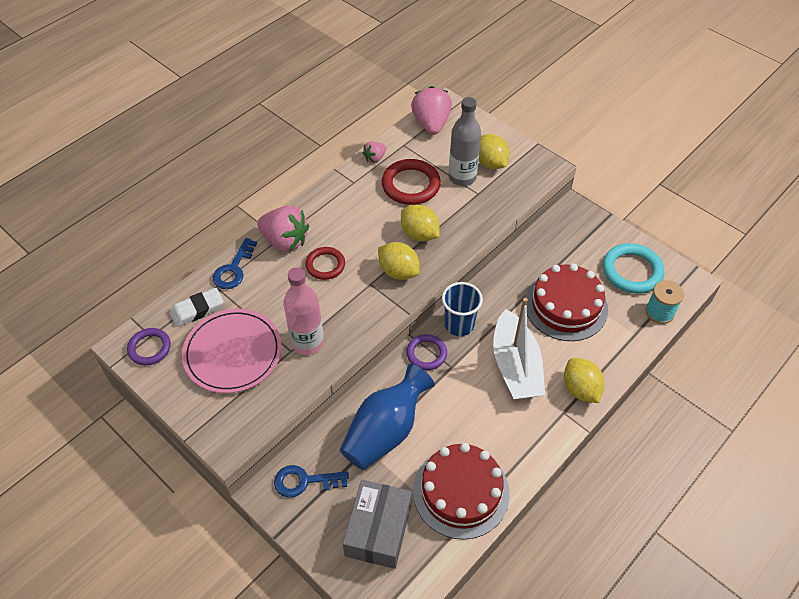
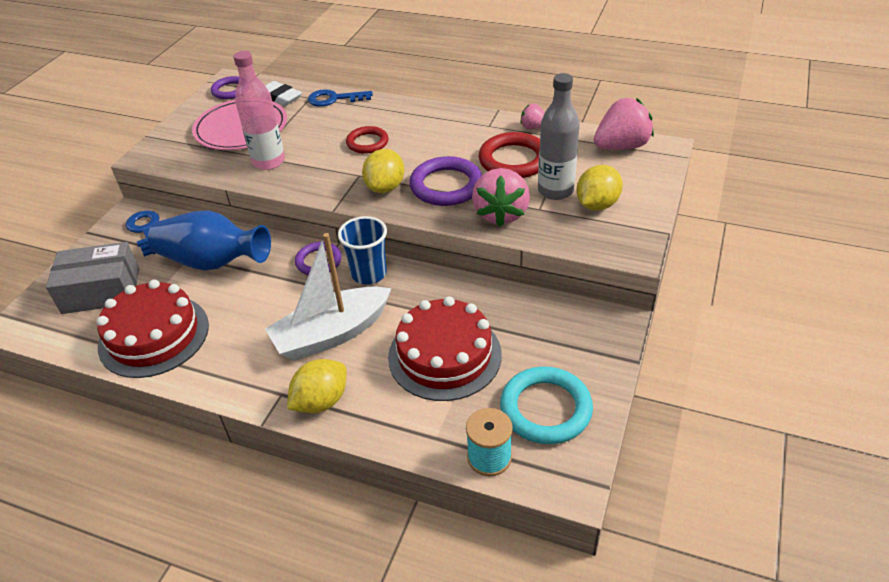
camera: 70 degrees right, 10 degrees down
pink strawberry [257,206,309,252] -> pink strawberry moved to [472,168,530,227]
yellow lemon [401,205,439,241] -> purple ring [410,156,482,206]

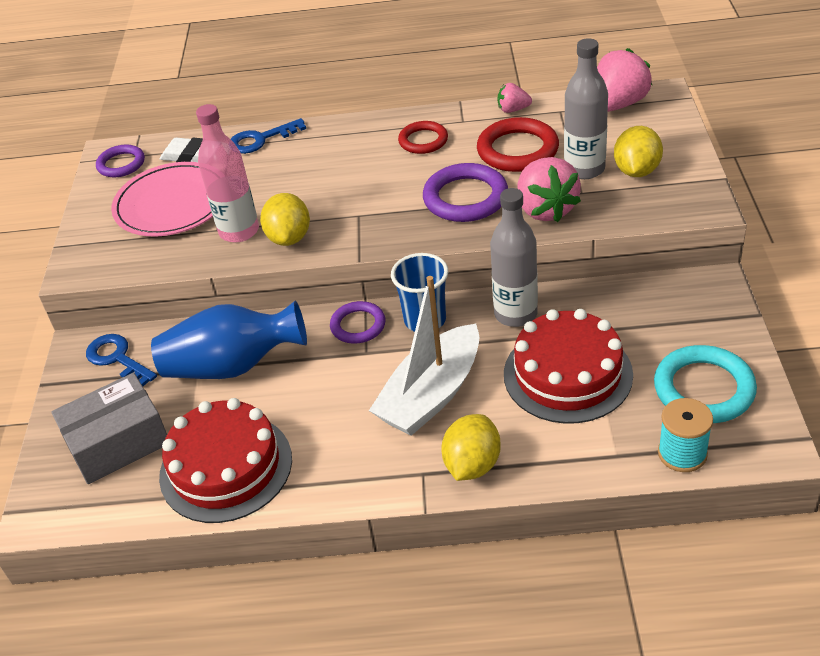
camera: 20 degrees left, 0 degrees up
red ring [346,126,389,154] -> red ring moved to [398,121,448,154]
yellow lemon [362,149,404,193] -> yellow lemon moved to [260,193,310,246]
none -> grey bottle [490,188,538,327]

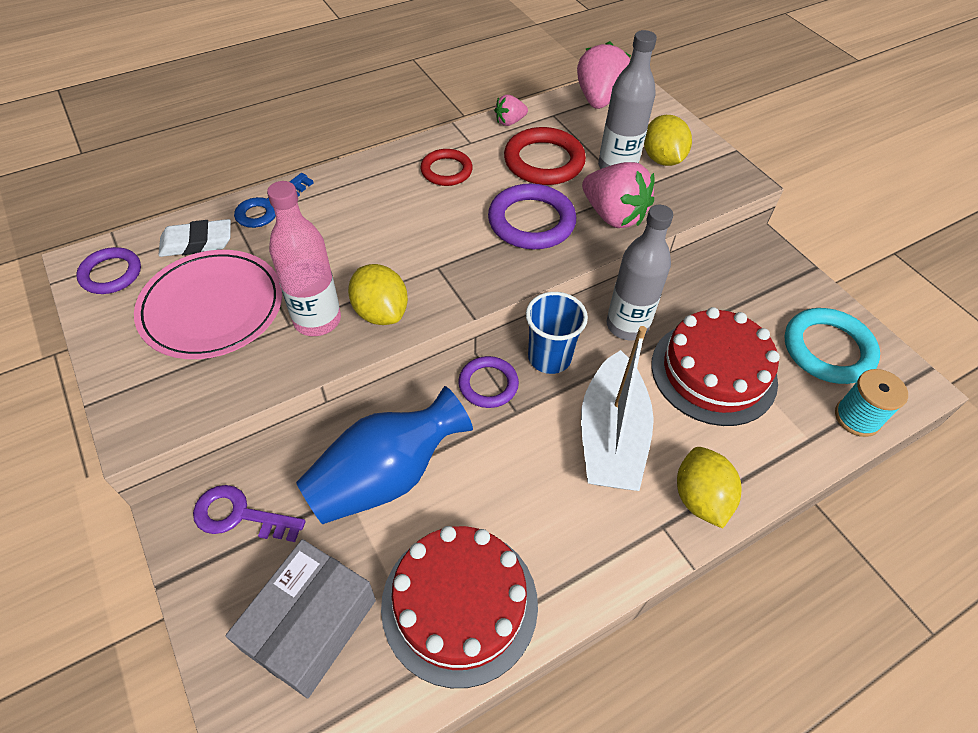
camera: 35 degrees left, 10 degrees up
blue key [86,334,157,386] -> purple key [193,485,305,542]

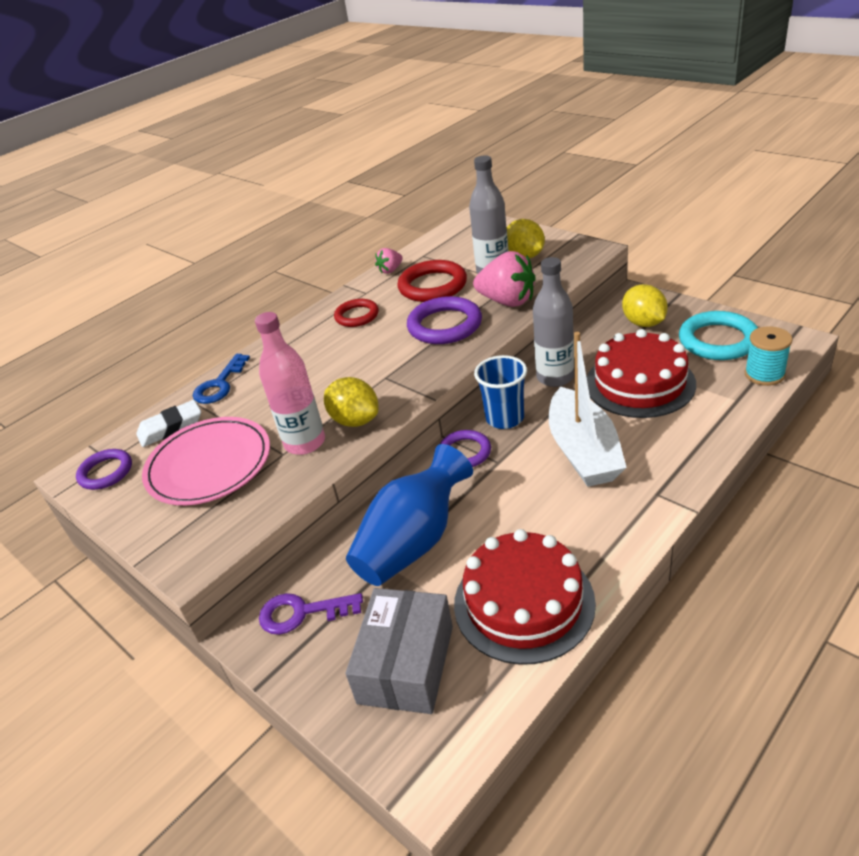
camera: 10 degrees left, 15 degrees down
pink strawberry [577,41,631,109] -> none
yellow lemon [677,447,742,529] -> yellow lemon moved to [622,284,668,327]

